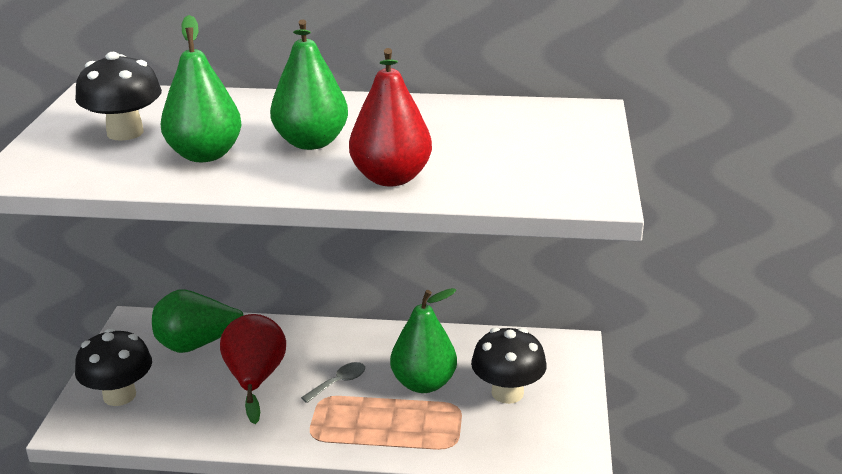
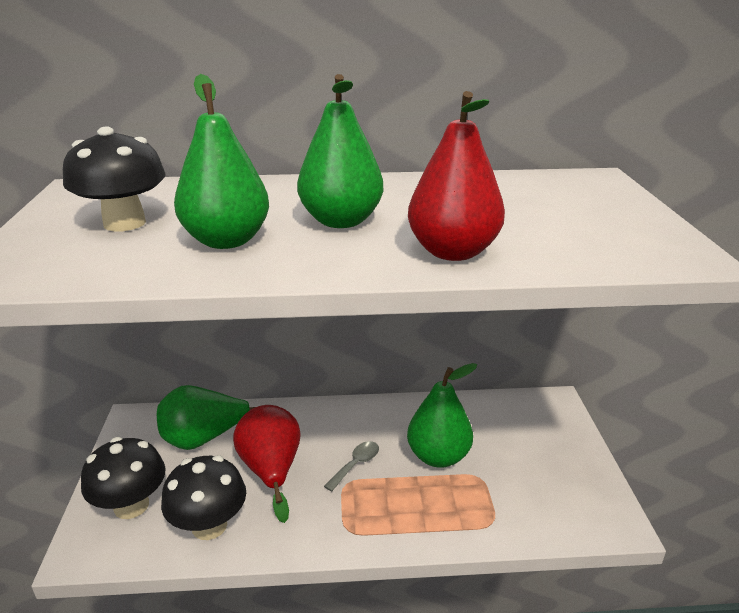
camera: 10 degrees left, 0 degrees up
black mushroom [471,328,547,404] -> black mushroom moved to [161,455,246,540]

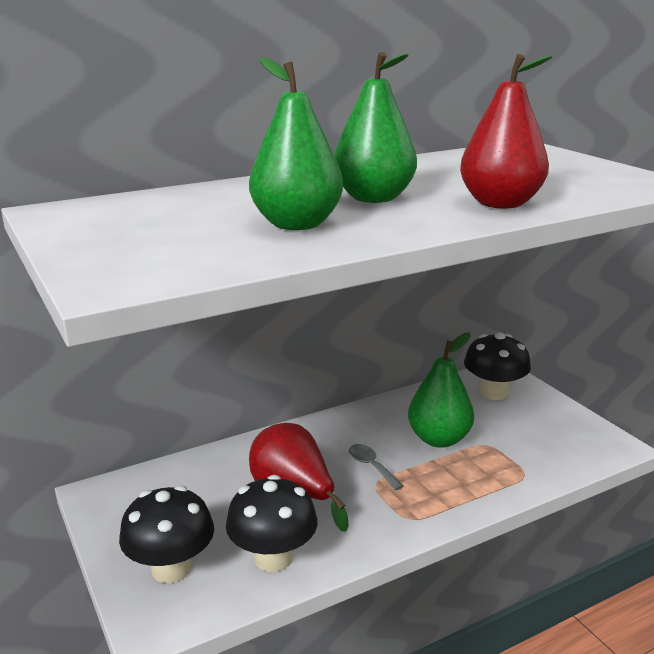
camera: 25 degrees left, 5 degrees down
black mushroom [63,127,166,232] -> black mushroom moved to [464,332,531,400]
green pear [157,385,255,450] -> none
grey spoon [324,441,379,492] -> grey spoon turned 45 degrees counterclockwise [349,444,403,490]

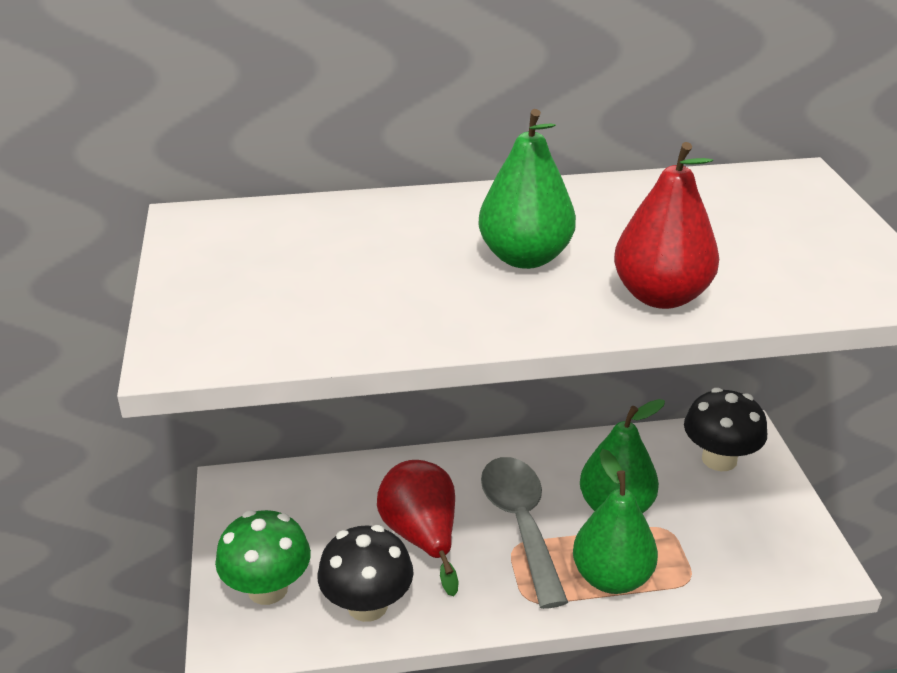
camera: 20 degrees right, 10 degrees up
black mushroom [119,485,214,583] -> green mushroom [215,510,311,605]
green pear [249,57,343,230] -> green pear moved to [573,449,658,594]
grey spoon [349,444,403,490] -> grey spoon [481,457,568,609], size x2.16

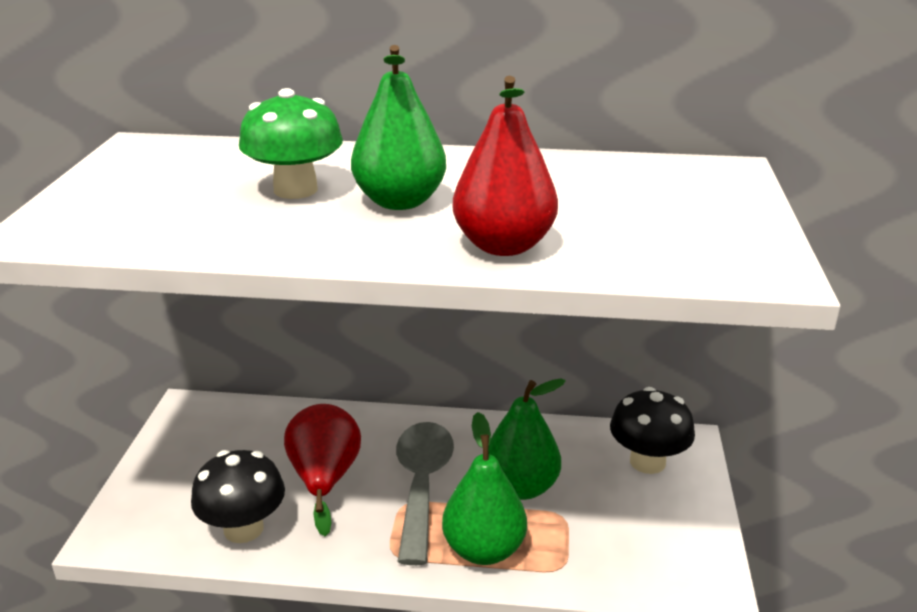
camera: 15 degrees right, 5 degrees down
green mushroom [215,510,311,605] -> green mushroom moved to [239,88,343,199]

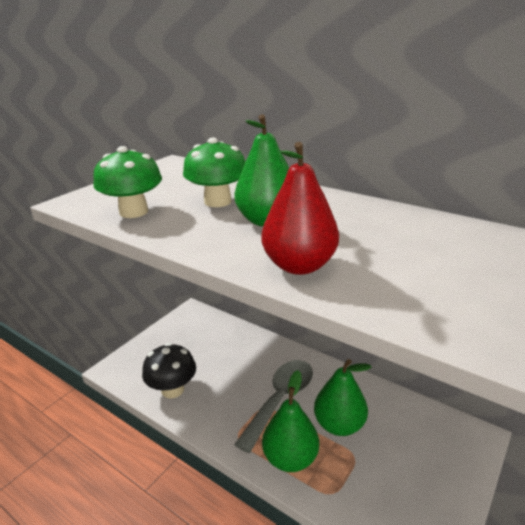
camera: 30 degrees right, 0 degrees up
red pear [284,404,361,536] -> none
black mushroom [610,387,695,474] -> none
none -> green mushroom [93,146,162,218]

